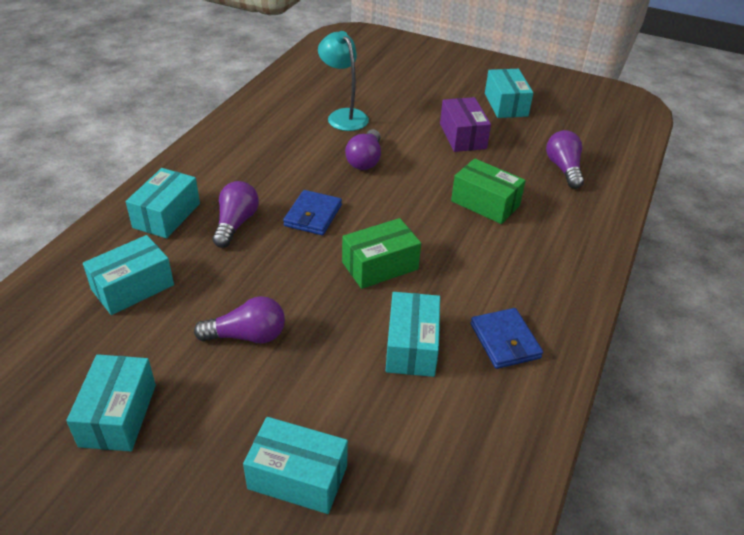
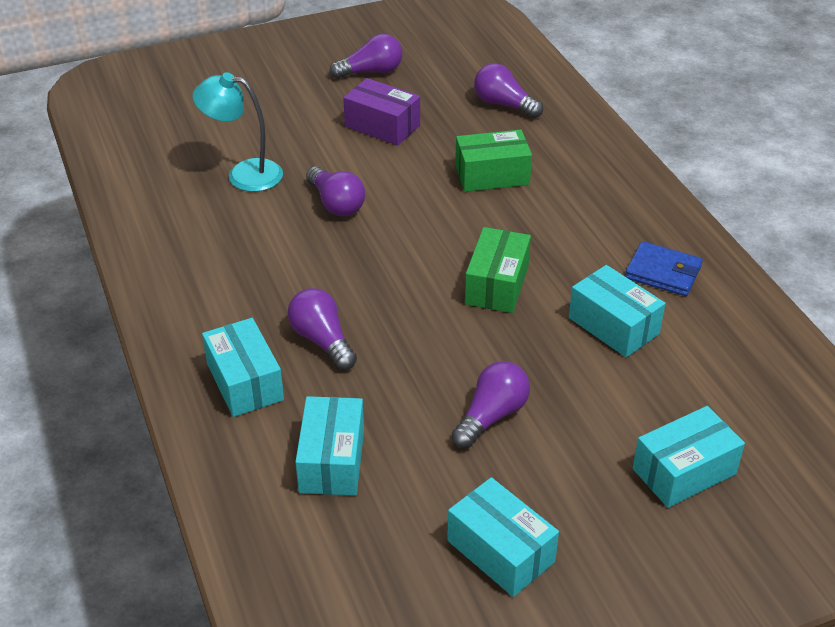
camera: 45 degrees left, 0 degrees up
blue wallet [283,190,342,235] -> none
turquoise box [485,69,533,118] -> purple light bulb [329,34,402,79]

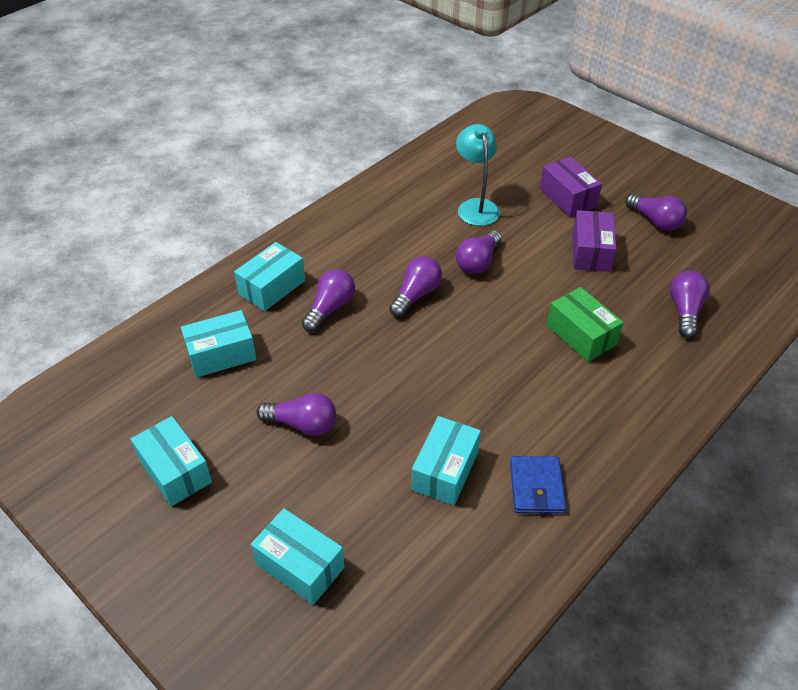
camera: 65 degrees right, 5 degrees up
turquoise box [447,477,559,597] -> turquoise box turned 60 degrees counterclockwise [131,416,212,506]
green box [465,227,531,313] -> none
none -> purple light bulb [389,256,442,317]
none -> purple box [540,156,602,217]

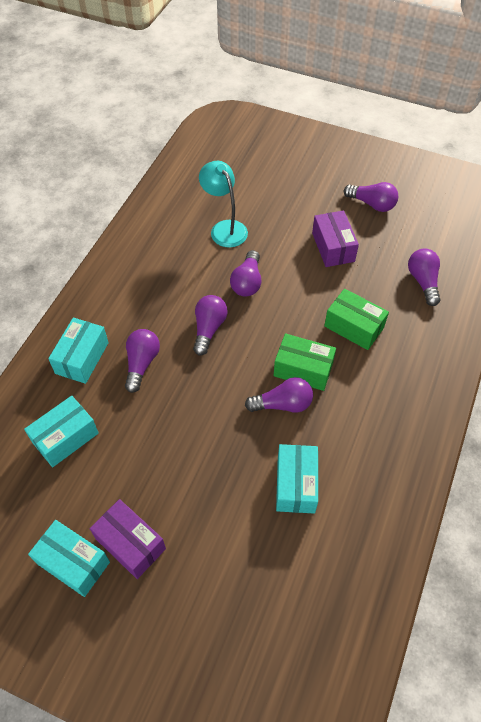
camera: 20 degrees left, 10 degrees up
turquoise box [251,508,345,605] -> none
purple light bulb [257,393,336,436] -> purple light bulb moved to [245,377,313,413]
blue wallet [510,456,566,514] -> none
purple box [540,156,602,217] -> purple box moved to [90,499,166,579]
none -> green box [274,333,336,391]

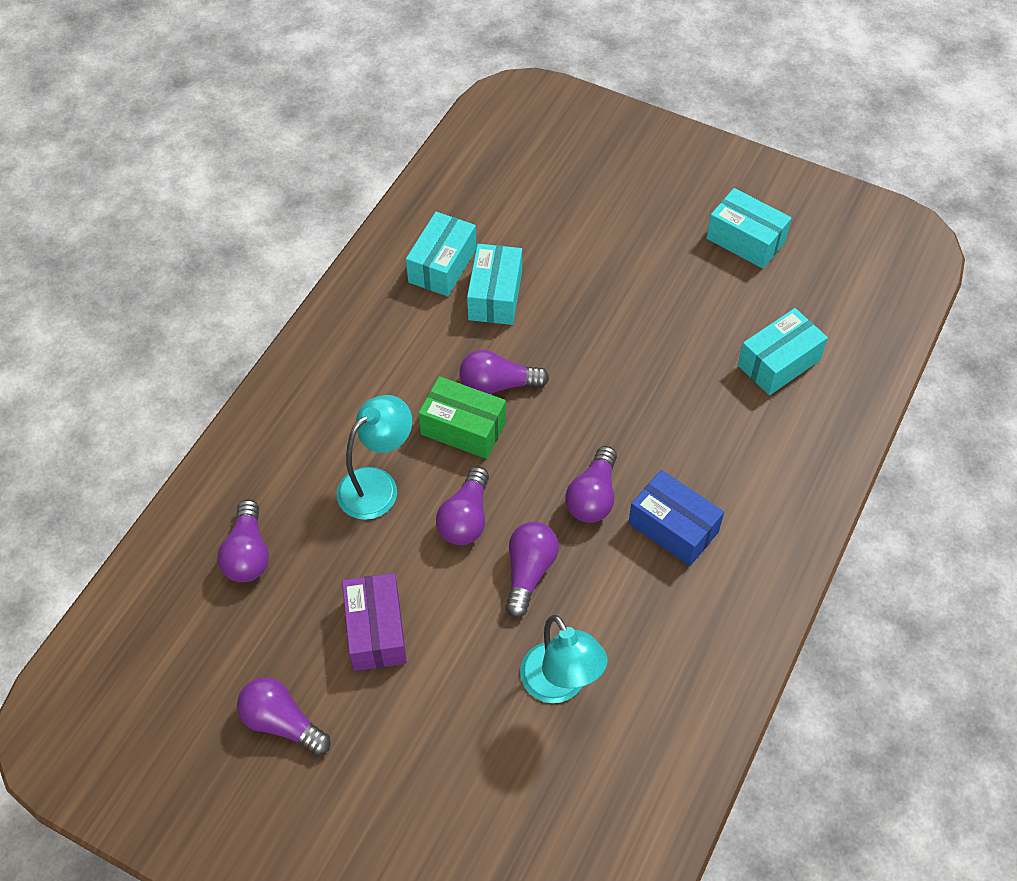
camera: 175 degrees left, 0 degrees up
turquoise box [48,318,109,384] -> turquoise box moved to [406,212,477,296]
purple box [90,499,166,579] -> none
purple light bulb [125,329,160,393] -> purple light bulb moved to [436,466,489,545]
green box [324,288,389,350] -> turquoise lamp [337,395,412,520]
none -> blue box [628,470,724,566]

